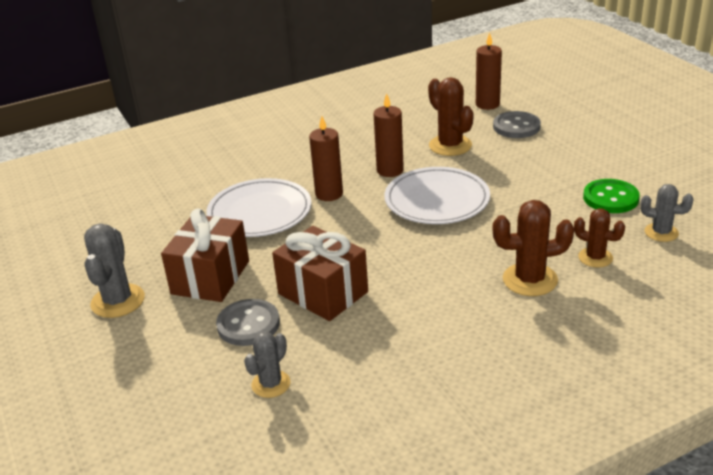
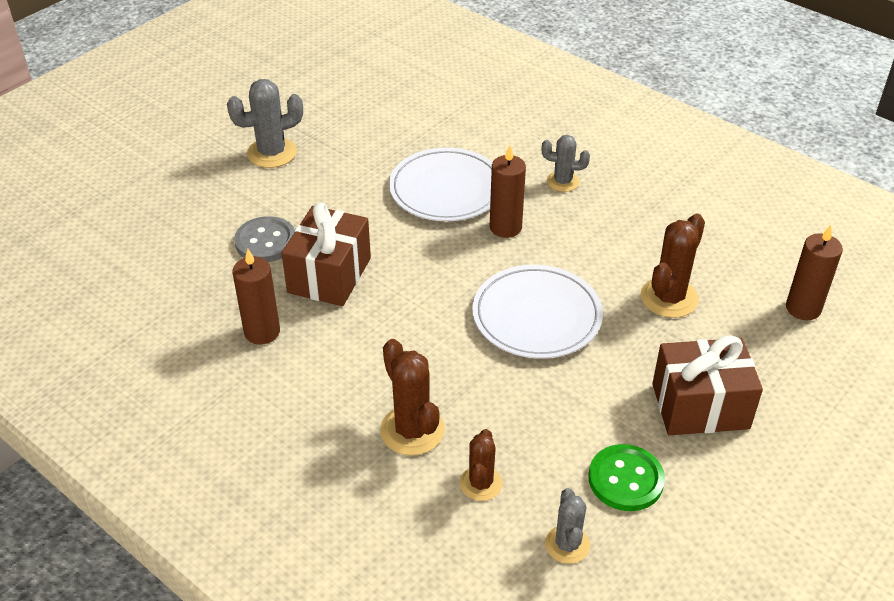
camera: 65 degrees right, 10 degrees up
brown gift [161,208,249,302] -> brown gift moved to [652,335,763,435]
grey cactus [244,331,290,398] -> grey cactus moved to [542,135,590,192]
brown candle [374,93,404,177] -> brown candle moved to [232,249,280,345]
grey button [493,111,541,138] -> none

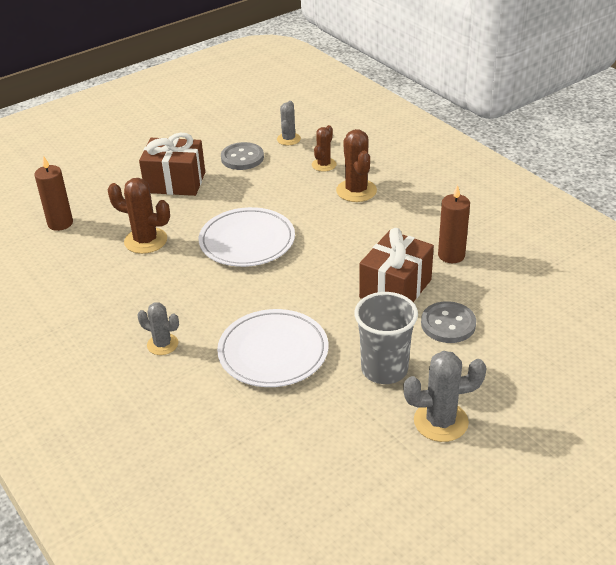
camera: 165 degrees left, 5 degrees down
brown candle [490,145,526,238] -> none
green button [589,444,665,511] -> grey button [221,142,264,170]
brown cactus [640,214,705,318] -> brown cactus turned 60 degrees clockwise [108,178,170,254]
none -> grey cup [354,292,418,384]

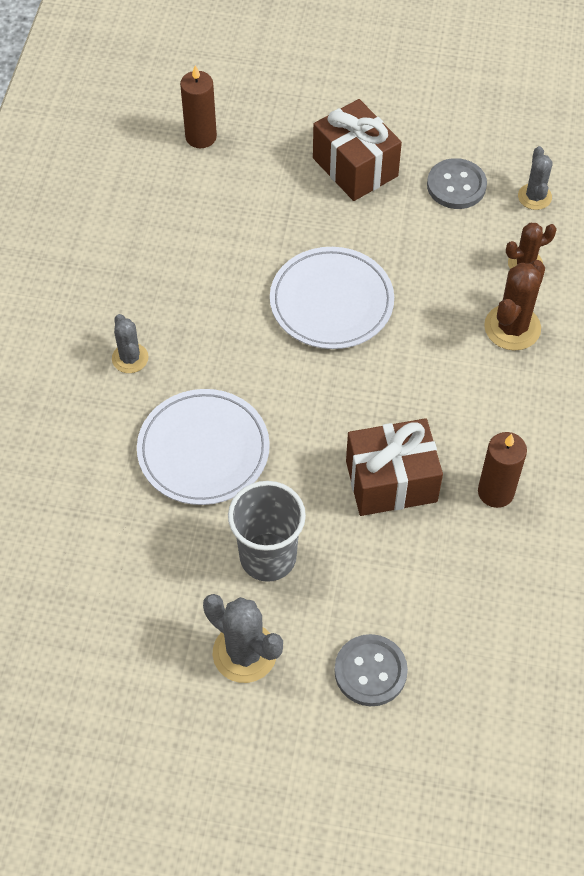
camera: 45 degrees right, 20 degrees up
brown cactus [108,178,170,254] -> none
grey cactus [277,101,301,145] -> grey cactus turned 60 degrees counterclockwise [518,146,553,210]
grey button [421,301,476,343] -> grey button moved to [334,634,408,706]

